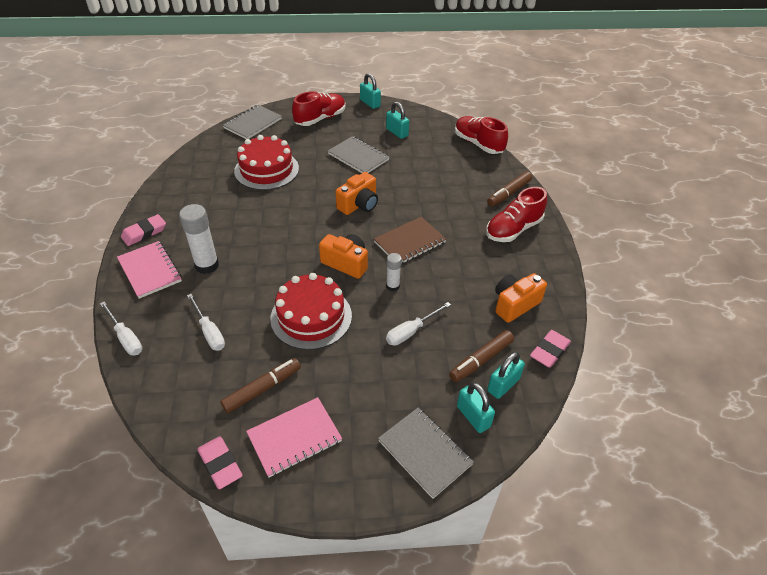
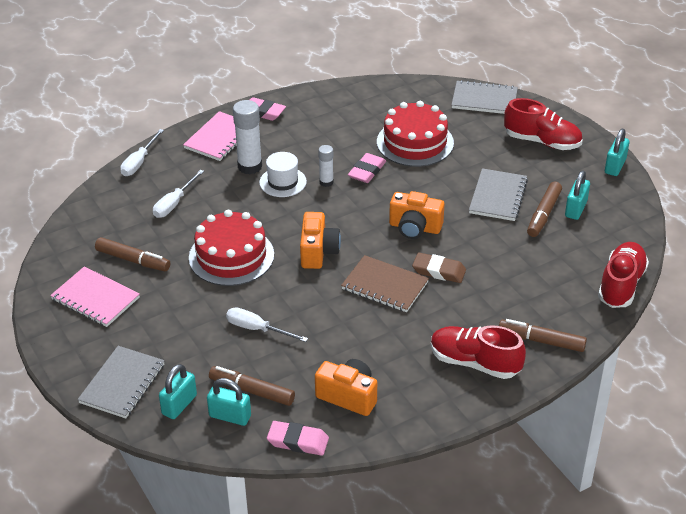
camera: 65 degrees right, 5 degrees down
pink eraser [197,436,243,489] -> pink eraser moved to [348,153,386,183]
white glue stick [386,253,402,292] -> white glue stick moved to [318,145,334,187]
none -> white hat [259,152,307,197]
none -> brown eraser [412,252,466,283]
none -> brown marker [527,182,562,237]

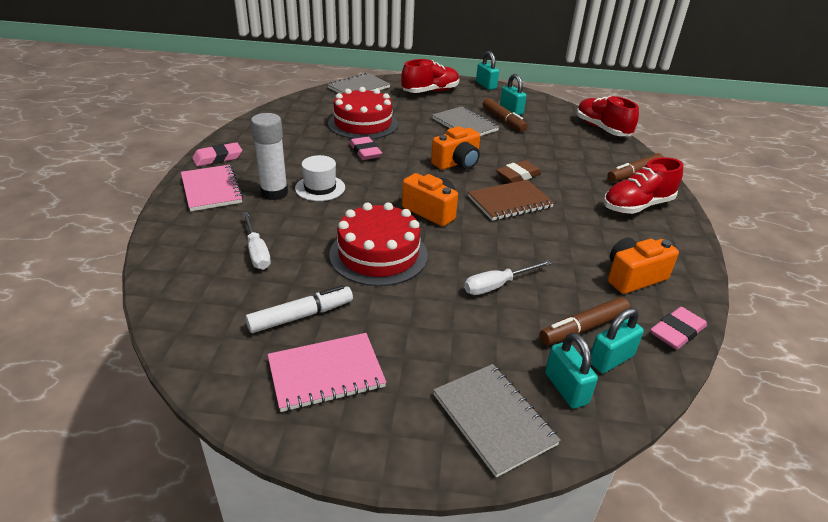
camera: 55 degrees left, 5 degrees down
brown marker [95,237,170,271] -> white marker [246,285,353,333]
white screwdriver [120,129,164,176] -> none
white glue stick [318,145,334,187] -> none

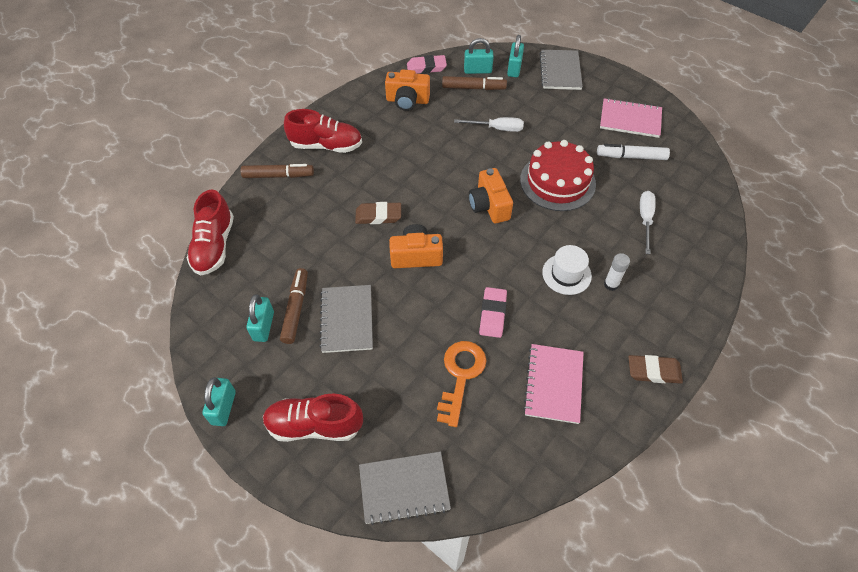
camera: 145 degrees left, 20 degrees up
pink notebook [181,165,243,211] -> pink notebook moved to [523,344,584,424]
pink eraser [192,142,242,167] -> brown eraser [629,355,683,383]
white glue stick [251,113,288,200] -> white glue stick [604,253,630,291], size x0.57
red cake [328,87,398,139] -> orange key [437,341,486,427]
brown notebook [468,180,554,221] -> none

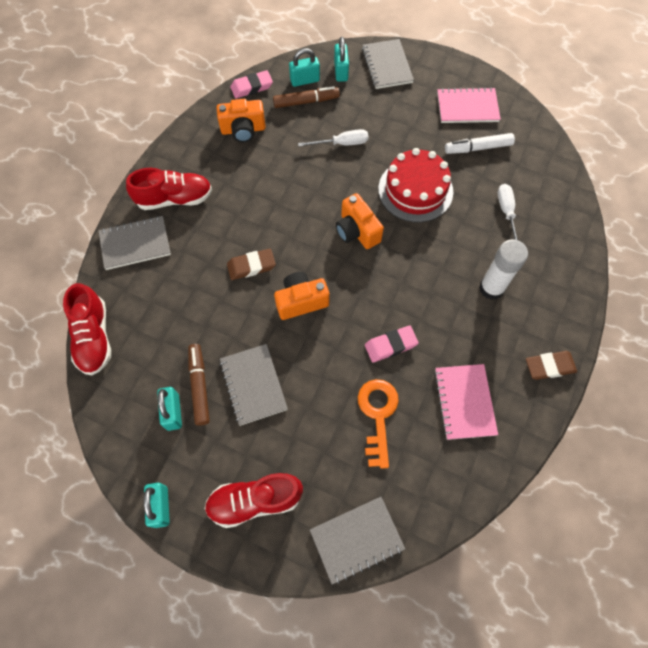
camera: 15 degrees left, 10 degrees up
brown marker [241,164,314,178] -> grey notebook [99,216,171,270]
pink eraser [479,287,507,338] -> pink eraser turned 75 degrees clockwise [365,326,419,363]
white hat [542,245,592,295] -> none
white glue stick [604,253,630,291] -> white glue stick [479,239,528,300], size x1.76

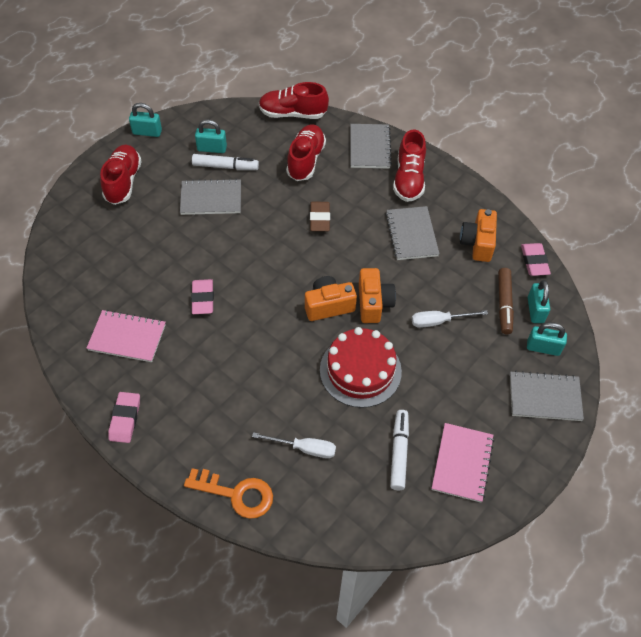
camera: 105 degrees right, 10 degrees down
brown marker [188,344,210,426] -> white marker [192,154,259,170]
orange camera [274,272,330,320] -> orange camera moved to [359,268,396,323]
white screwdriver [298,129,369,147] -> white screwdriver turned 75 degrees clockwise [412,310,488,328]
grey notebook [310,497,405,584] -> grey notebook moved to [386,206,439,260]
orange key [358,379,399,469] -> orange key moved to [184,468,273,519]
white glue stick [479,239,528,300] -> none
brown eraser [526,351,577,380] -> pink eraser [108,392,140,443]
none -> red shoe [286,124,326,181]

